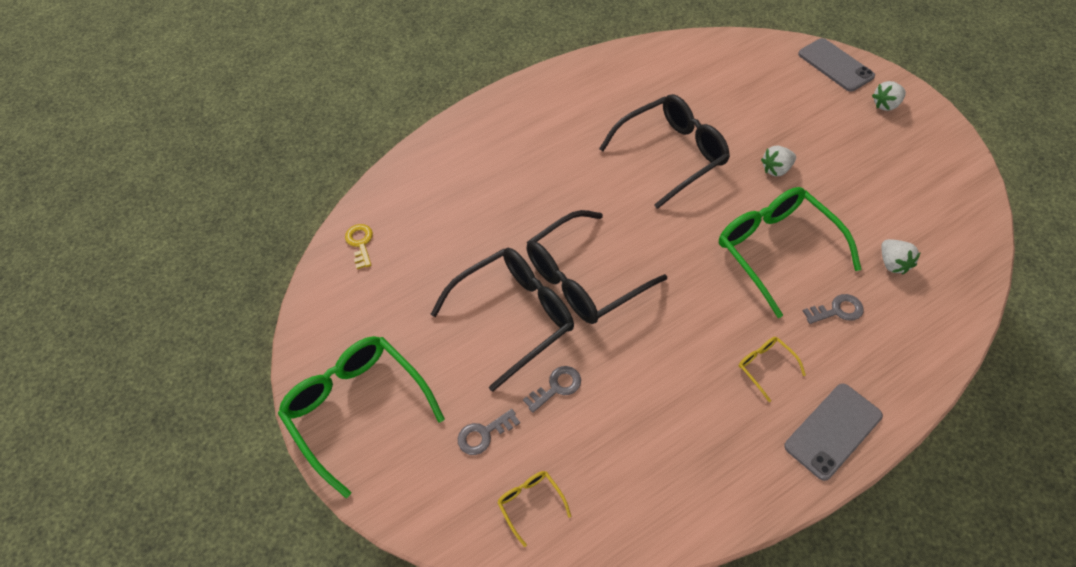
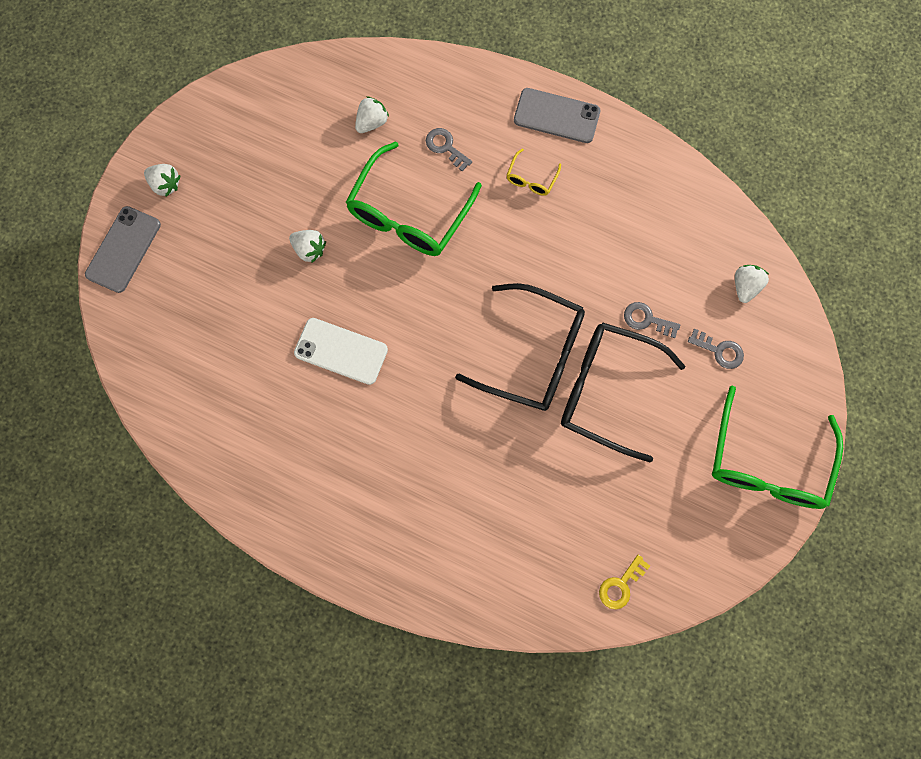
camera: 125 degrees left, 20 degrees up
yellow glasses [497,471,571,547] -> white strawberry [735,265,769,303]
black glasses [599,94,730,209] -> white phone [294,318,388,385]

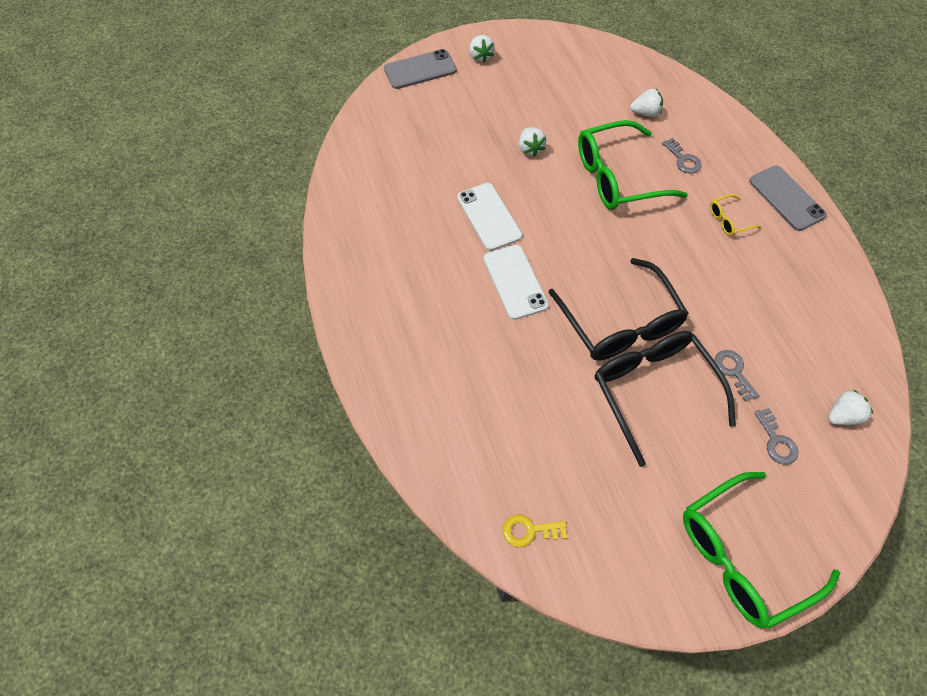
camera: 45 degrees right, 15 degrees down
grey key [426,128,472,171] -> grey key turned 150 degrees clockwise [662,138,702,174]
none -> white phone [483,245,549,320]

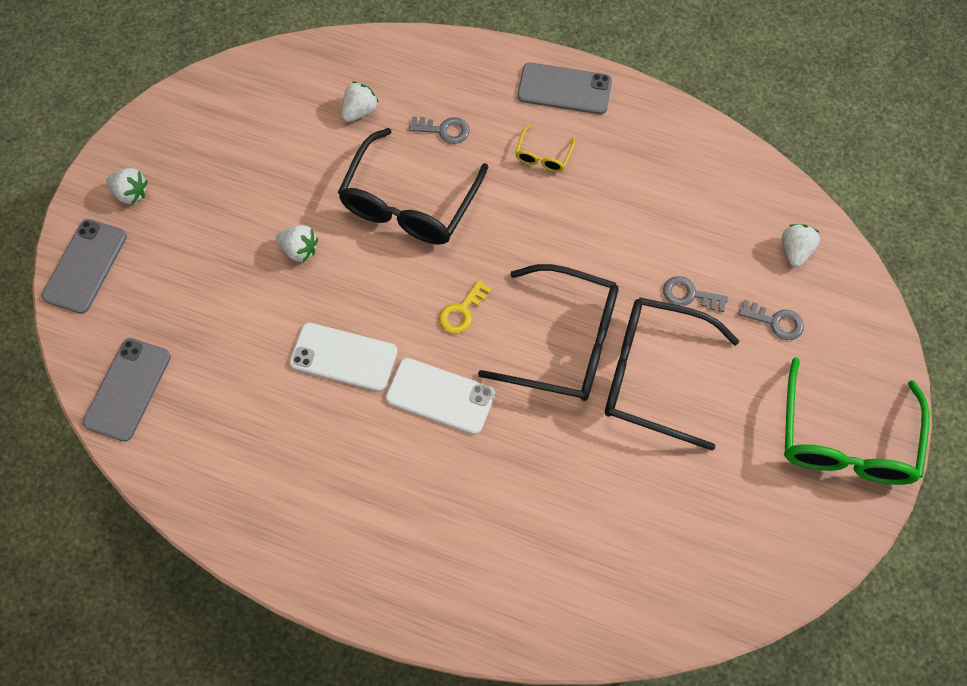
camera: 50 degrees left, 5 degrees up
yellow key [503,514,567,547] -> yellow key moved to [439,280,492,334]
green glasses [578,120,688,210] -> black glasses [338,128,488,245]
none -> grey phone [83,338,171,442]

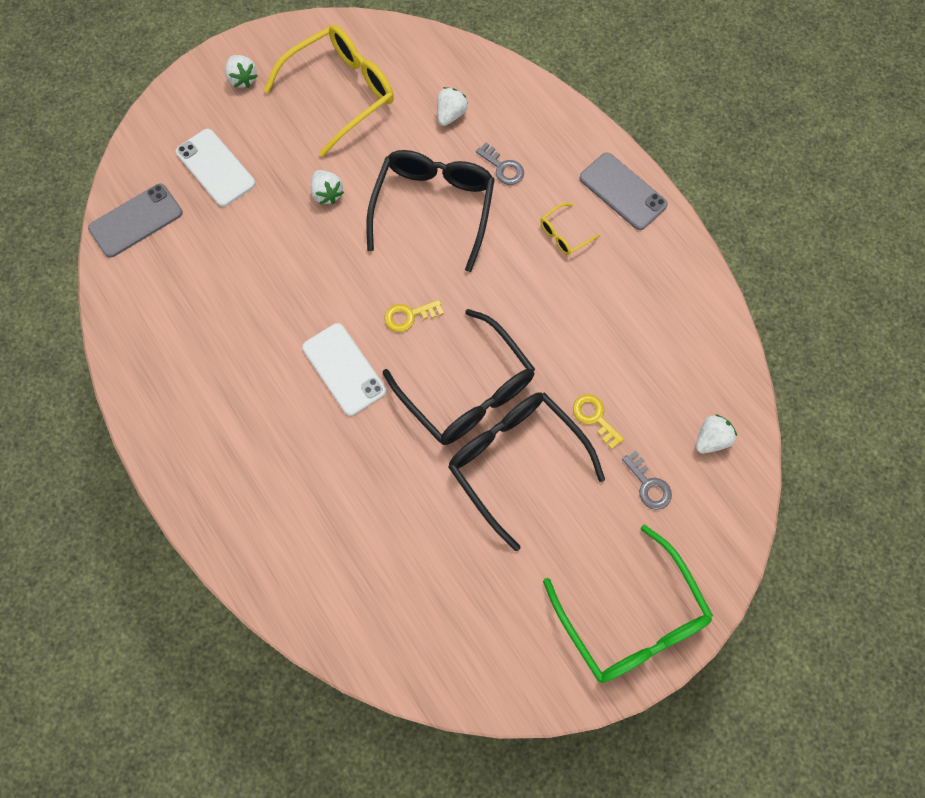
camera: 35 degrees right, 5 degrees up
grey phone [42,219,127,314] -> none
white phone [289,322,398,391] -> white phone moved to [176,129,255,207]
black glasses [338,128,488,245] -> black glasses turned 135 degrees clockwise [366,150,495,272]
white strawberry [342,81,379,122] -> white strawberry turned 45 degrees counterclockwise [437,87,468,126]
grey key [663,276,728,312] -> yellow key [573,394,624,449]
green glasses [784,357,929,485] -> green glasses turned 75 degrees counterclockwise [543,525,713,683]
none -> yellow glasses [263,25,394,157]

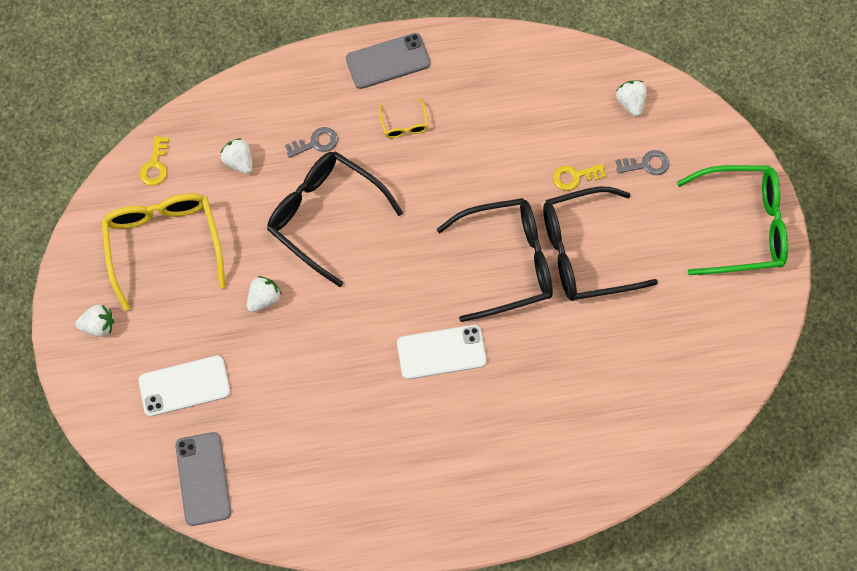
camera: 65 degrees left, 0 degrees up
white strawberry [311,170,344,204] -> white strawberry turned 45 degrees counterclockwise [247,276,282,312]
yellow key [384,300,444,332] -> yellow key moved to [140,136,169,186]

